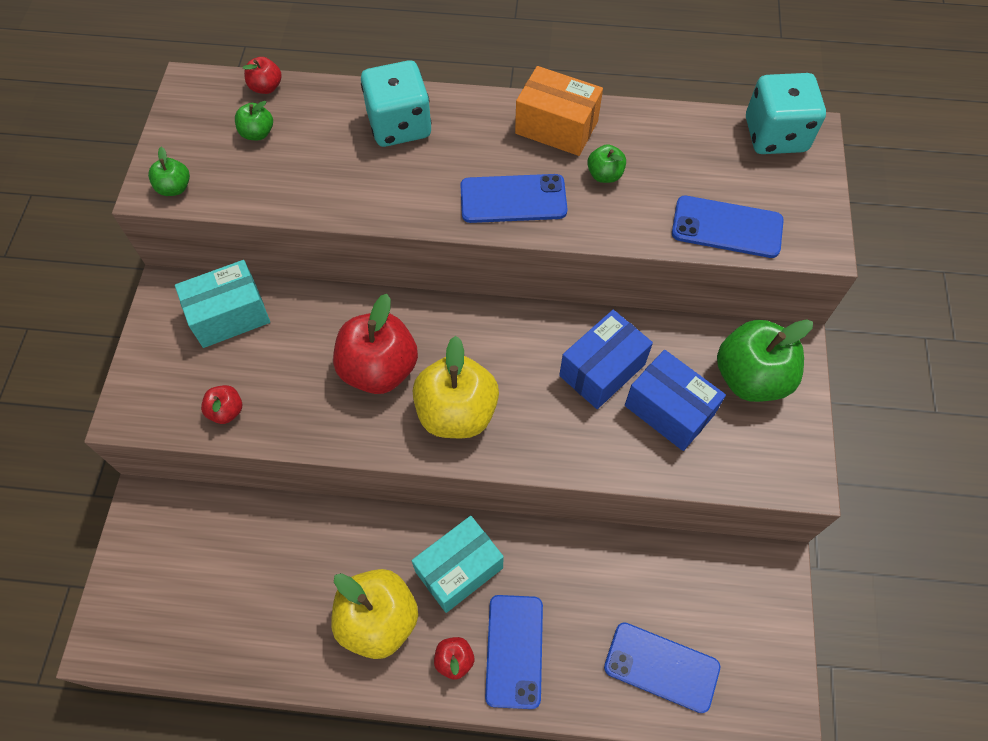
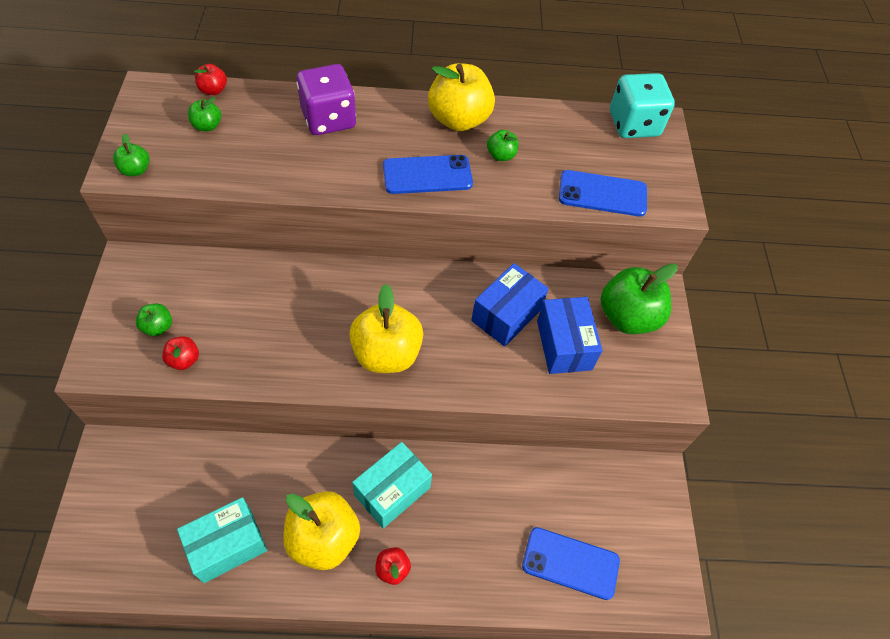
camera: 10 degrees left, 5 degrees down
turquoise box [175,260,270,348] -> turquoise box moved to [177,497,267,583]
red apple [333,294,418,394] -> none
turquoise dice [361,60,432,147] -> purple dice [296,64,356,135]
blue phone [485,595,543,709] -> none
orange box [515,66,603,156] -> yellow apple [428,63,495,131]
blue box [625,350,726,451] -> blue box turned 45 degrees clockwise [537,297,603,374]
none -> green apple [136,303,172,336]

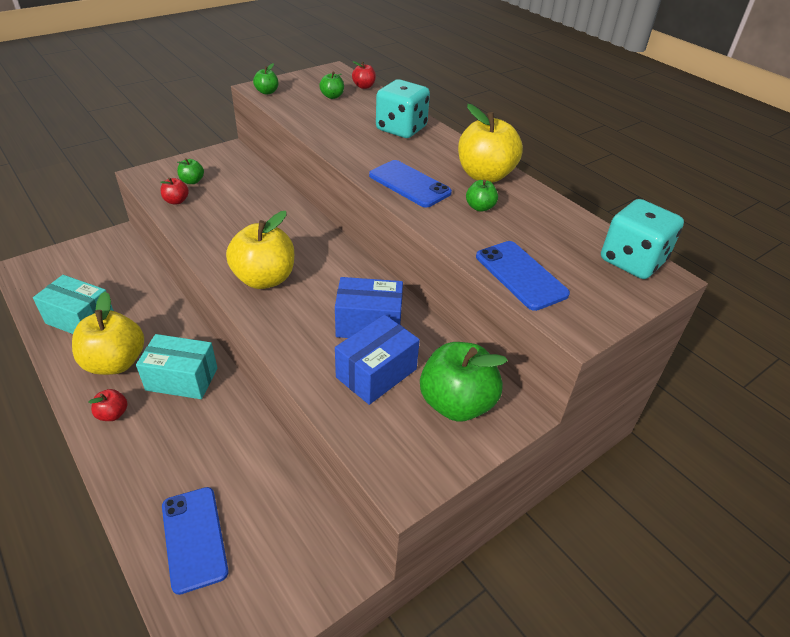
camera: 55 degrees right, 15 degrees down
purple dice [296,64,356,135] -> turquoise dice [376,79,430,138]

